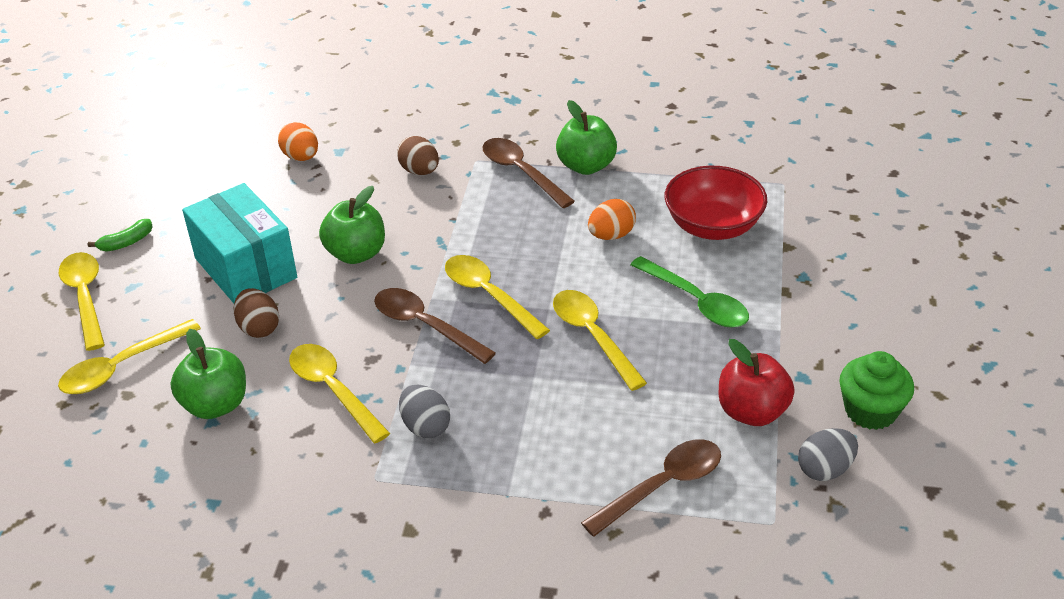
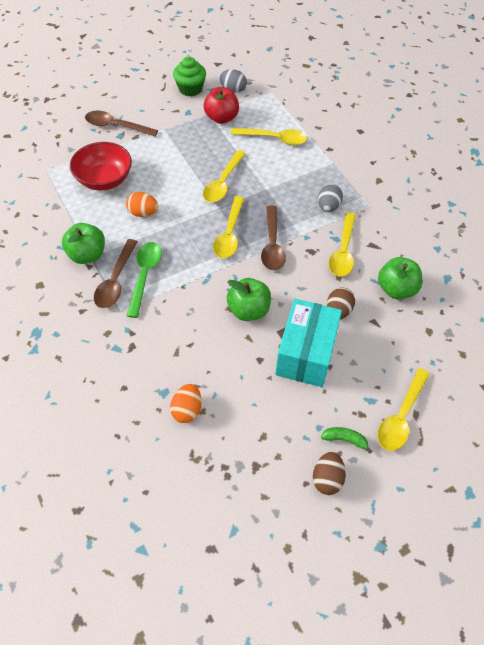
camera: 130 degrees left, 15 degrees up
yellow spoon [58,319,201,394] -> yellow spoon moved to [231,128,307,145]
brown egg [397,136,439,175] -> brown egg moved to [313,452,346,495]
brown spoon [581,439,721,537] -> brown spoon moved to [85,111,158,137]
green spoon [630,256,749,328] -> green spoon moved to [127,242,162,318]

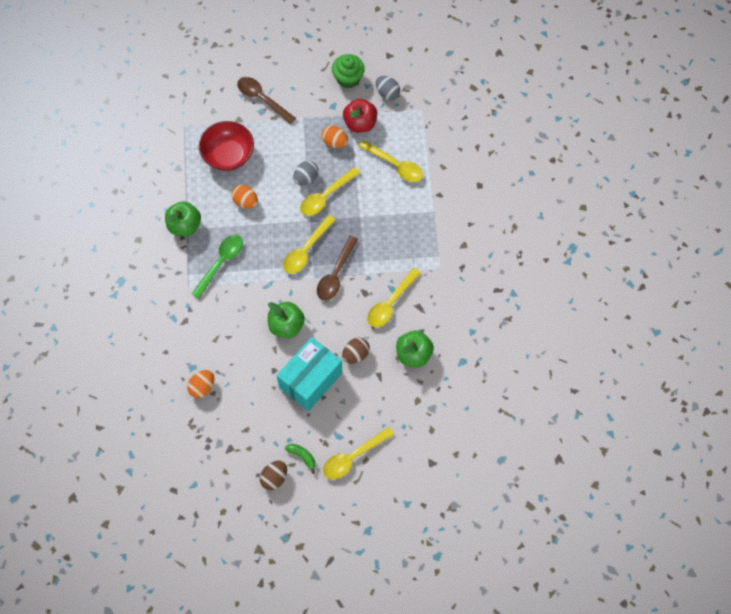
camera: 25 degrees right, 10 degrees up
brown spoon [94,239,137,308] -> none
grey egg [318,184,343,212] -> grey egg moved to [293,161,319,186]
none -> orange egg [322,125,348,148]

